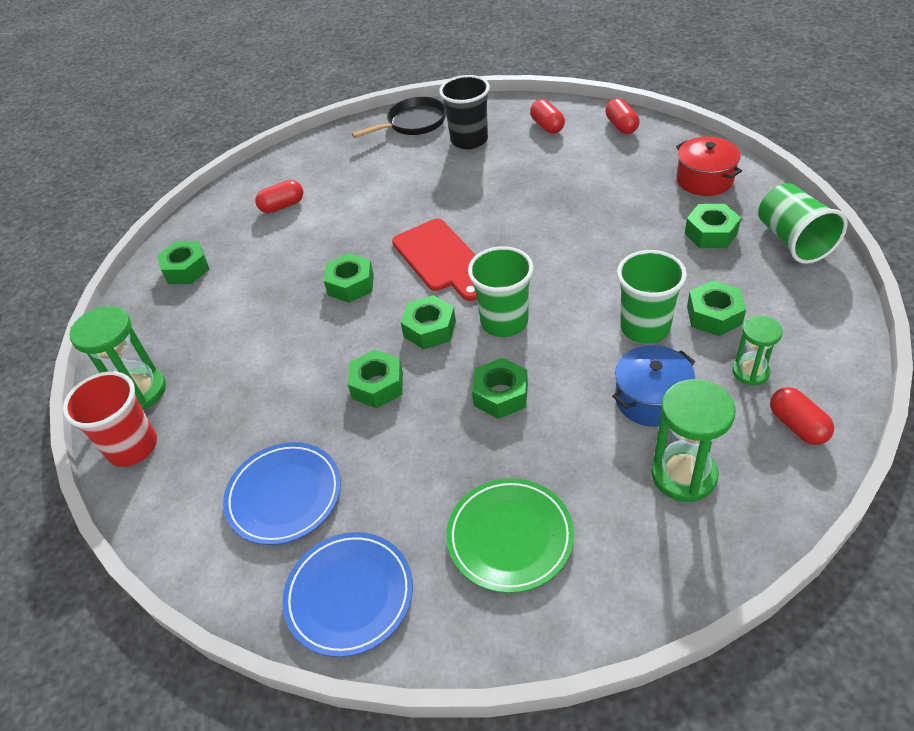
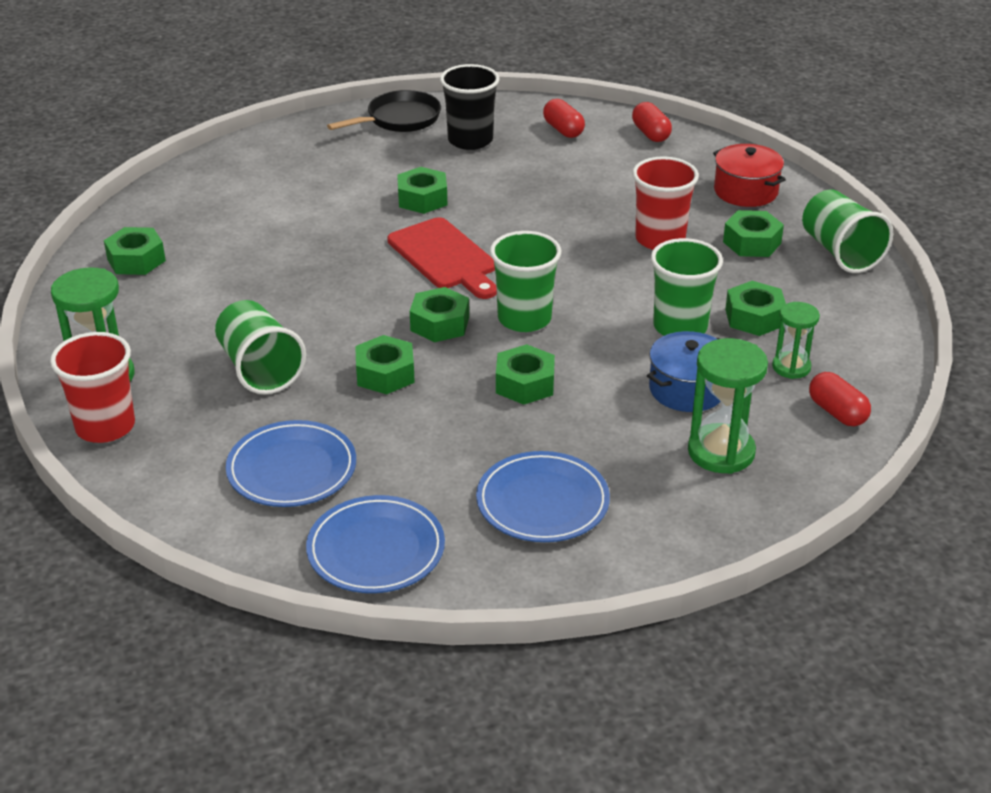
camera: 10 degrees left, 10 degrees down
red capsule [255,180,303,213] -> none
green nut [324,253,374,303] -> green nut moved to [397,167,447,214]
green plate [446,478,574,593] -> blue plate [476,451,610,542]
none -> green cup [215,300,306,394]
none -> red cup [632,156,699,250]

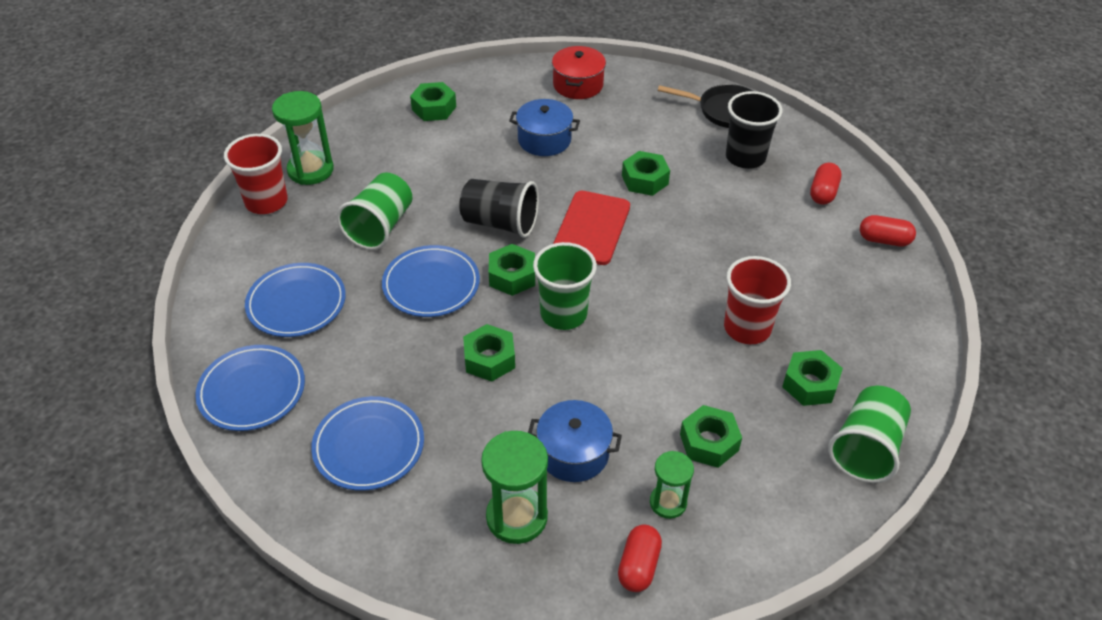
camera: 50 degrees right, 10 degrees up
green nut [355,335,415,394] -> blue plate [382,245,480,317]
red capsule [632,102,672,142] -> red capsule turned 75 degrees clockwise [860,215,916,246]
green cup [651,238,723,336] -> none
red pot [713,144,786,207] -> red pot moved to [552,46,606,99]
none -> black cup [459,179,539,238]
none -> blue pot [509,99,580,156]

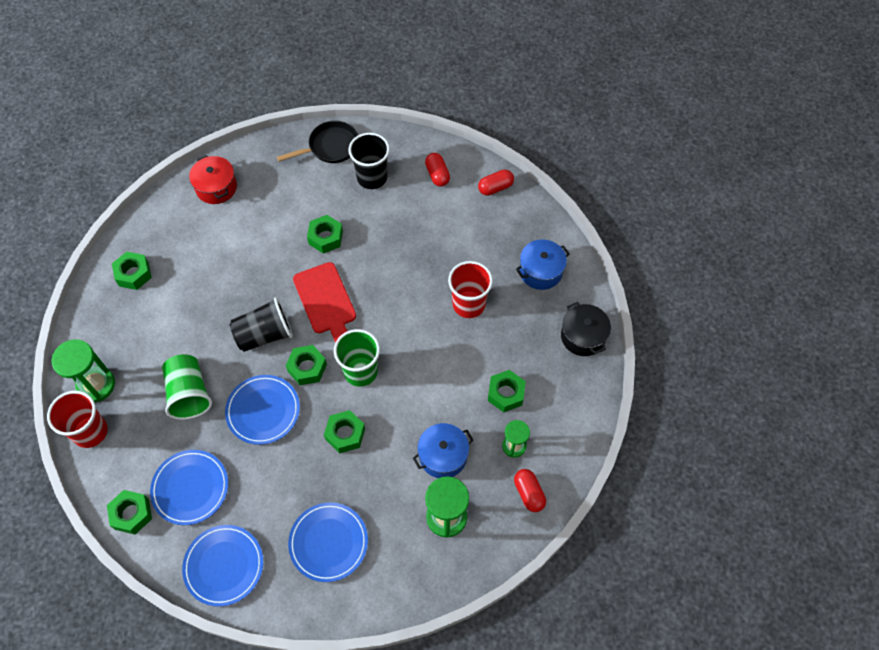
camera: 40 degrees left, 15 degrees up
blue pot [509,99,580,156] -> blue pot moved to [516,240,570,290]
green nut [782,350,843,406] -> green nut moved to [107,490,152,534]
green cup [828,386,911,483] -> black pot [561,302,611,356]

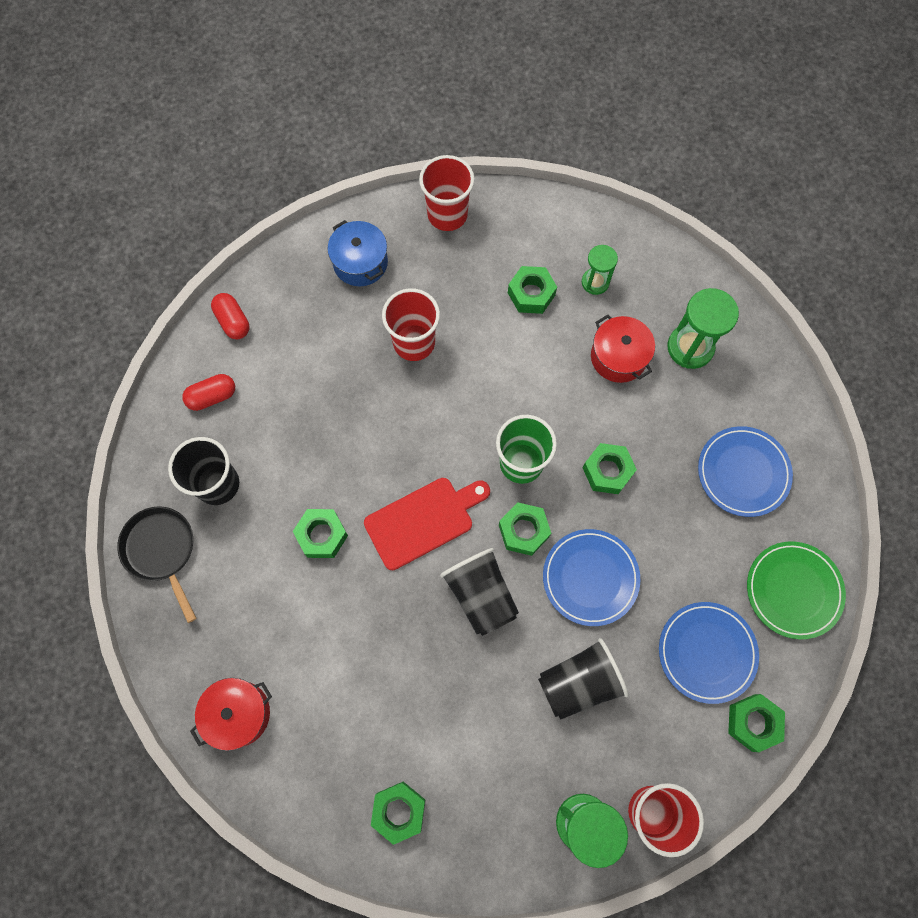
camera: 95 degrees left, 10 degrees up
green cup [162,354,212,420] -> black cup [538,638,629,720]
blue plate [182,525,263,607] -> green plate [747,541,846,639]
blue pot [413,423,474,478] -> red pot [591,315,655,383]
red capsule [514,469,546,512] -> none
black pot [561,302,611,356] -> red cup [419,155,474,231]

